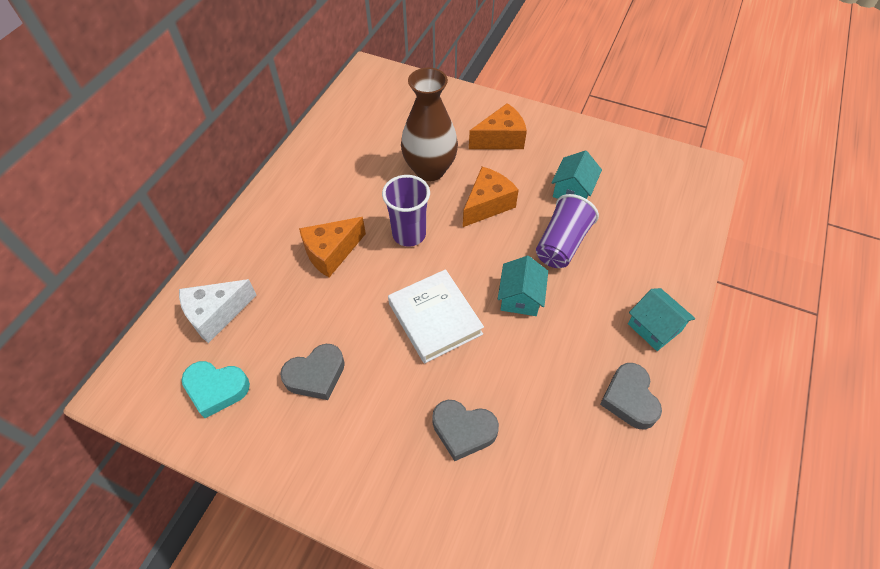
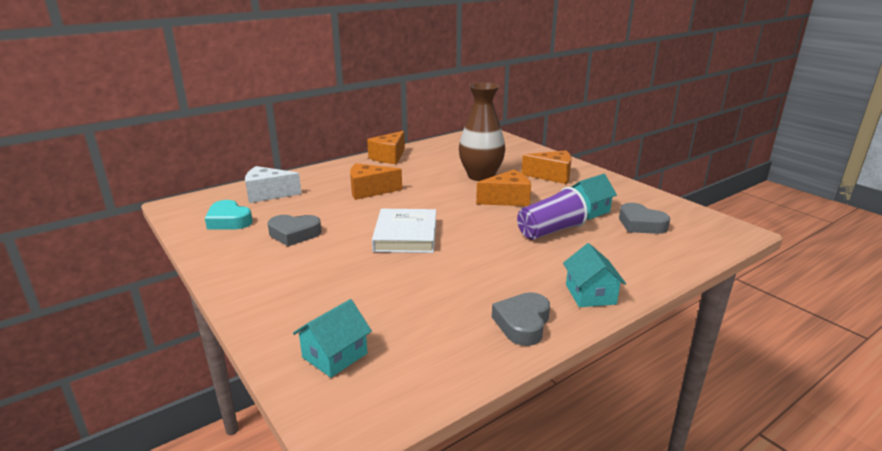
camera: 30 degrees right, 30 degrees down
purple cup [382,175,430,247] -> none
grey heart [432,400,499,461] -> grey heart moved to [619,203,670,234]
turquoise house [498,256,548,316] -> turquoise house moved to [293,299,372,378]
none -> orange cheese [367,131,405,164]

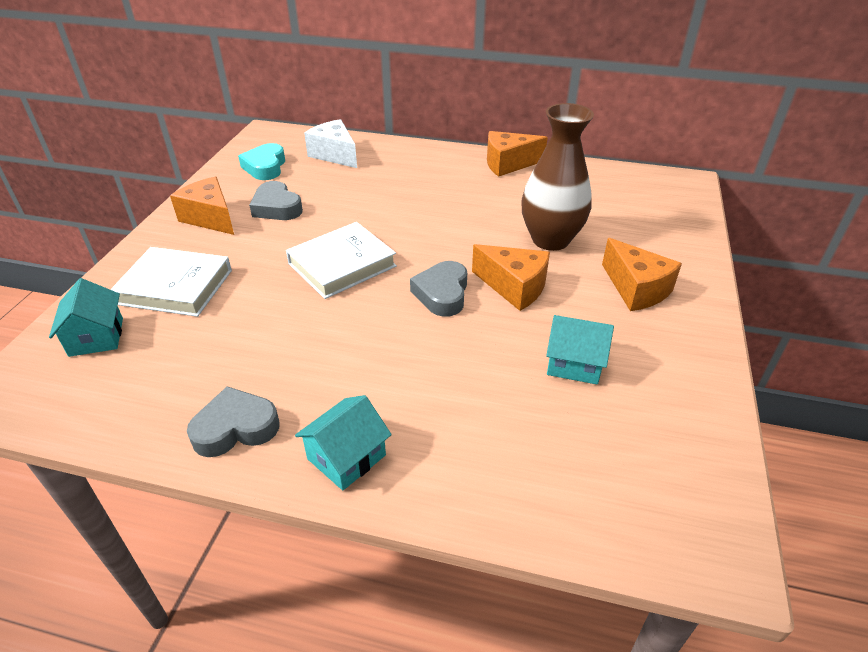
camera: 50 degrees right, 15 degrees up
turquoise house [293,299,372,378] -> turquoise house turned 75 degrees clockwise [49,278,123,357]
orange cheese [350,163,402,200] -> orange cheese moved to [170,177,234,235]
purple cup [517,187,588,240] -> none
grey heart [619,203,670,234] -> grey heart moved to [410,261,467,317]
none -> white book [110,247,232,317]

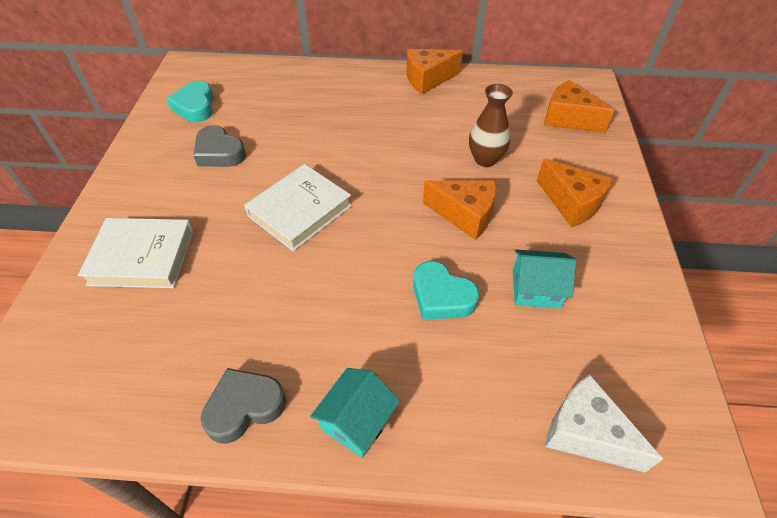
camera: 10 degrees left, 10 degrees up
turquoise house [49,278,123,357] -> none
orange cheese [170,177,234,235] -> orange cheese moved to [544,80,615,133]
white cheese [304,119,357,168] -> white cheese moved to [545,374,663,472]
grey heart [410,261,467,317] -> none
brown vase [521,103,594,251] -> brown vase [469,84,513,167], size x0.65
none -> turquoise heart [413,261,479,320]

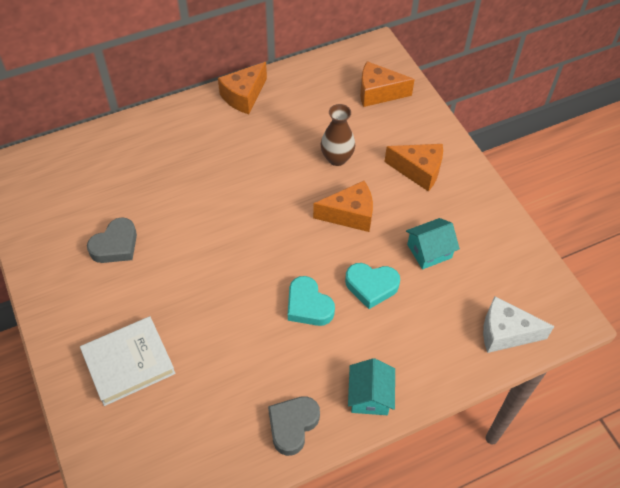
camera: 30 degrees left, 5 degrees up
turquoise heart [167,81,214,122] -> turquoise heart moved to [288,276,335,326]
grey heart [194,125,246,167] -> grey heart turned 60 degrees counterclockwise [87,217,137,263]
white book [244,164,352,251] -> none

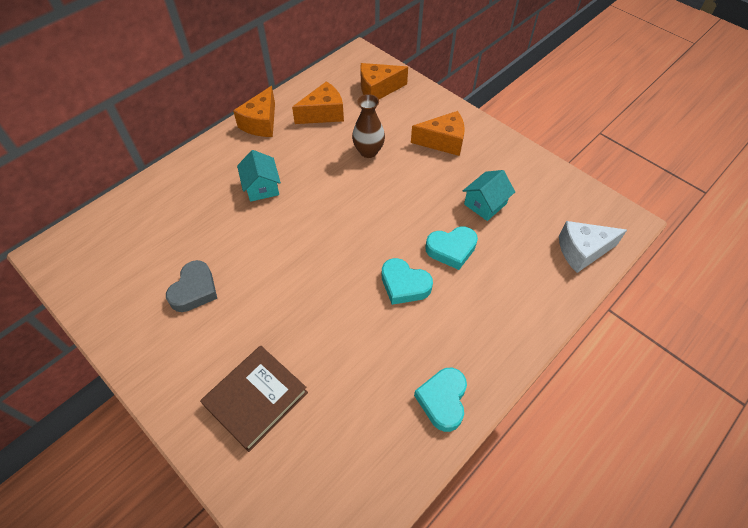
camera: 20 degrees left, 0 degrees up
white book [80,316,176,406] -> brown book [200,346,308,452]
grey heart [268,396,320,456] -> turquoise heart [414,368,467,432]
orange cheese [313,181,373,232] -> orange cheese moved to [292,81,344,124]
turquoise house [348,358,395,415] -> turquoise house moved to [237,150,281,202]

